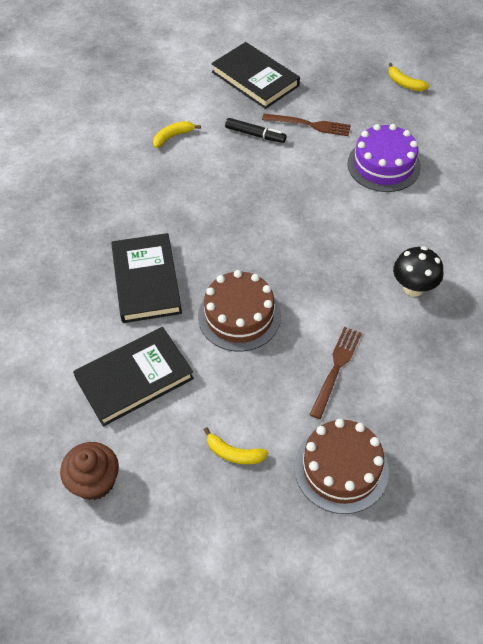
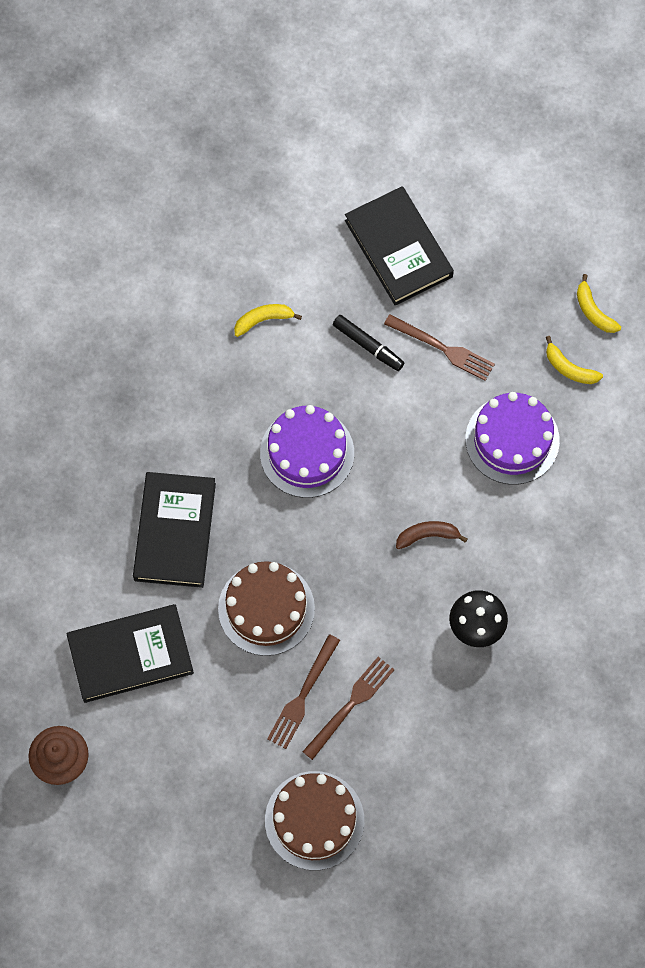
camera: 15 degrees right, 15 degrees up
yellow banana [204,427,268,464] -> yellow banana moved to [546,336,603,384]
none -> purple cake [260,405,354,498]
none -> brown fork [267,634,340,749]
none -> brown banana [396,521,467,549]

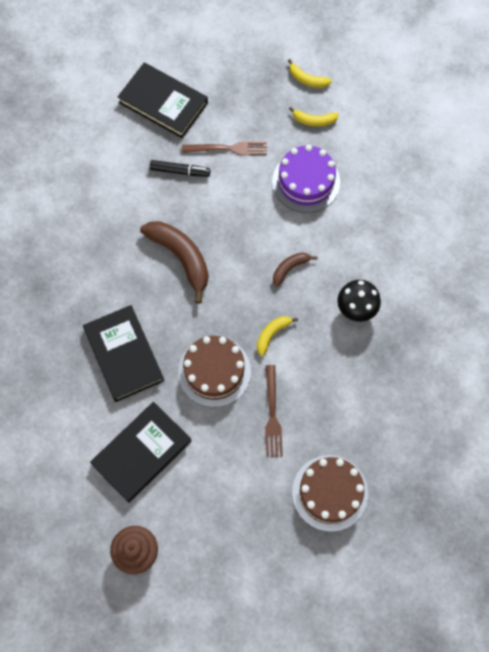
camera: 30 degrees left, 0 degrees up
yellow banana [234,304,302,337] -> yellow banana moved to [257,316,298,356]
purple cake [260,405,354,498] -> brown banana [140,221,209,304]
brown fork [302,657,395,760] -> none

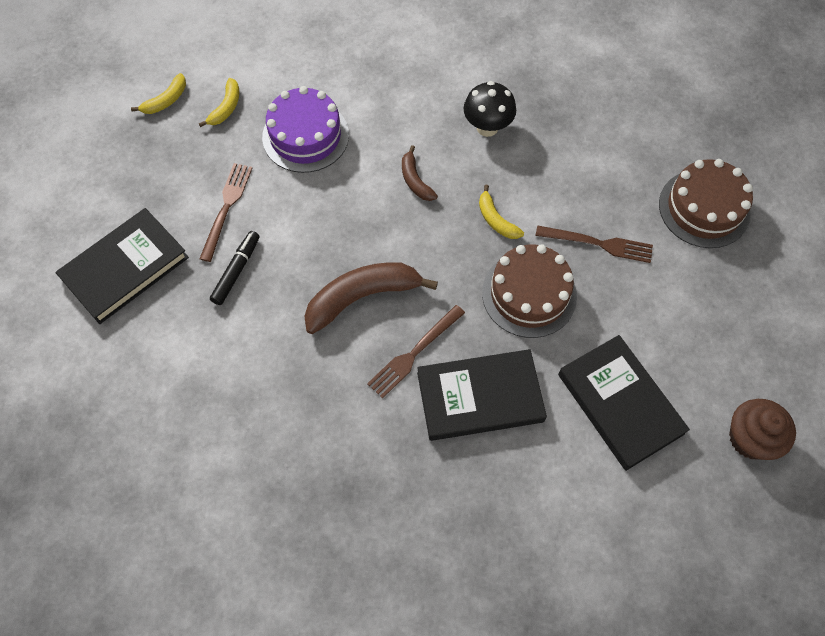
camera: 75 degrees left, 5 degrees down
none -> brown fork [367,305,465,398]

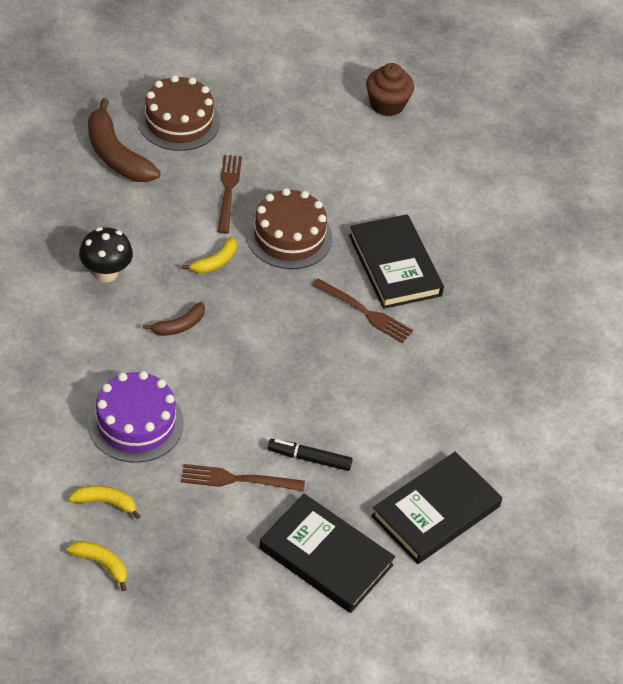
camera: 105 degrees left, 15 degrees down
brown banana [304,262,438,334] -> brown banana moved to [88,98,161,182]
black book [558,335,690,471] -> black book moved to [371,452,502,564]

